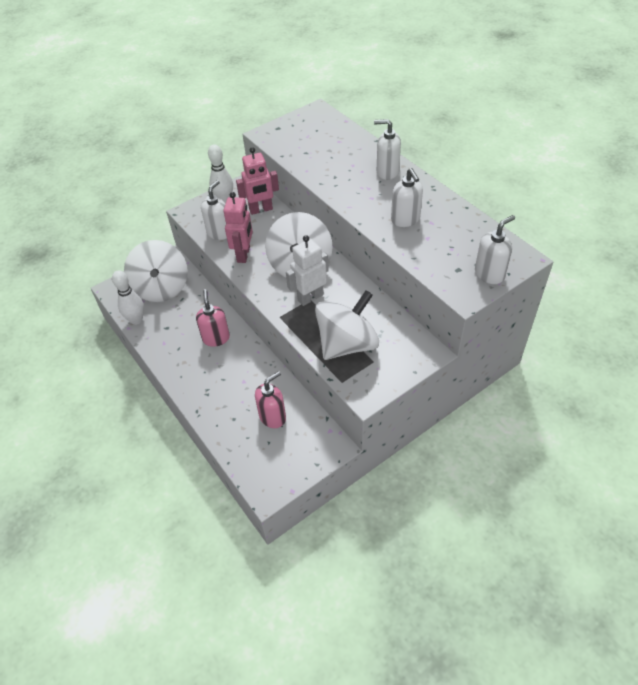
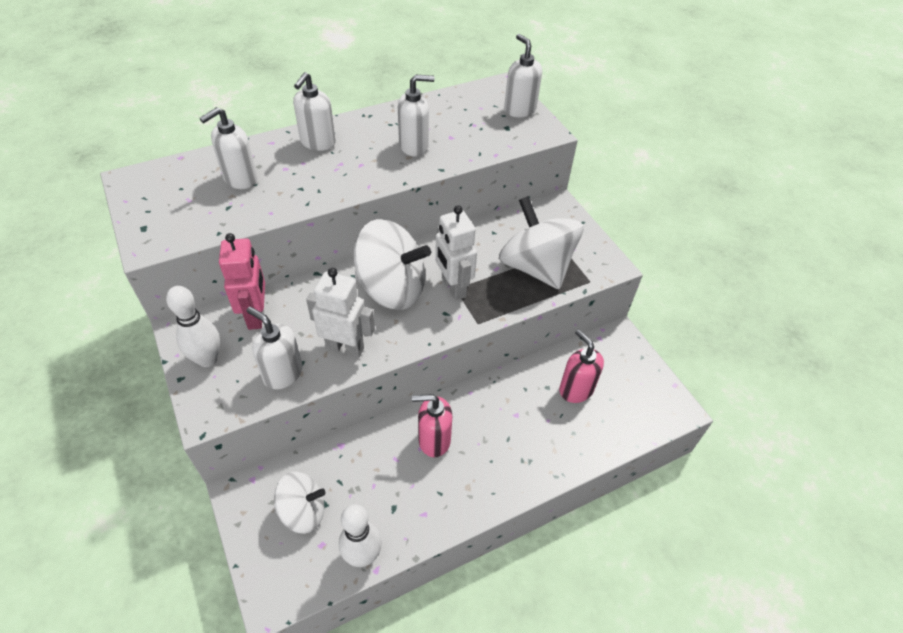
camera: 85 degrees left, 0 degrees up
white spinning top [124,240,188,302] -> white spinning top [274,472,326,534], size x0.60
pink robot [224,192,253,263] -> white robot [306,268,375,358]
none -> white soap dispenser [200,107,258,189]

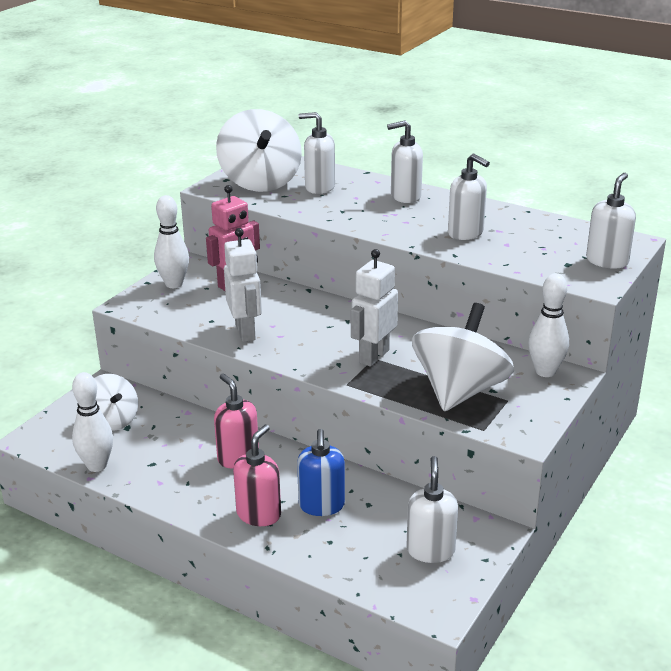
camera: 60 degrees right, 20 degrees down
white soap dispenser [247,307,303,390] -> white soap dispenser moved to [406,456,458,563]
white spinning top [354,219,431,310] -> white spinning top moved to [216,109,302,192]
pink soap dispenser [559,329,604,403] -> pink soap dispenser moved to [233,424,281,526]
none -> blue soap dispenser [297,429,345,516]
none -> white bowling pin [528,273,569,377]

